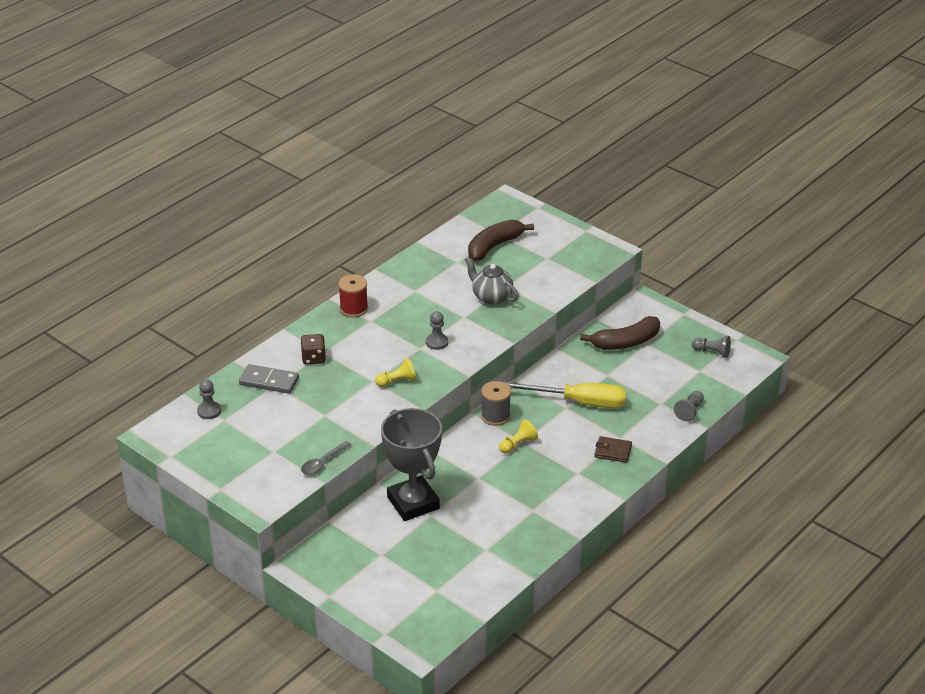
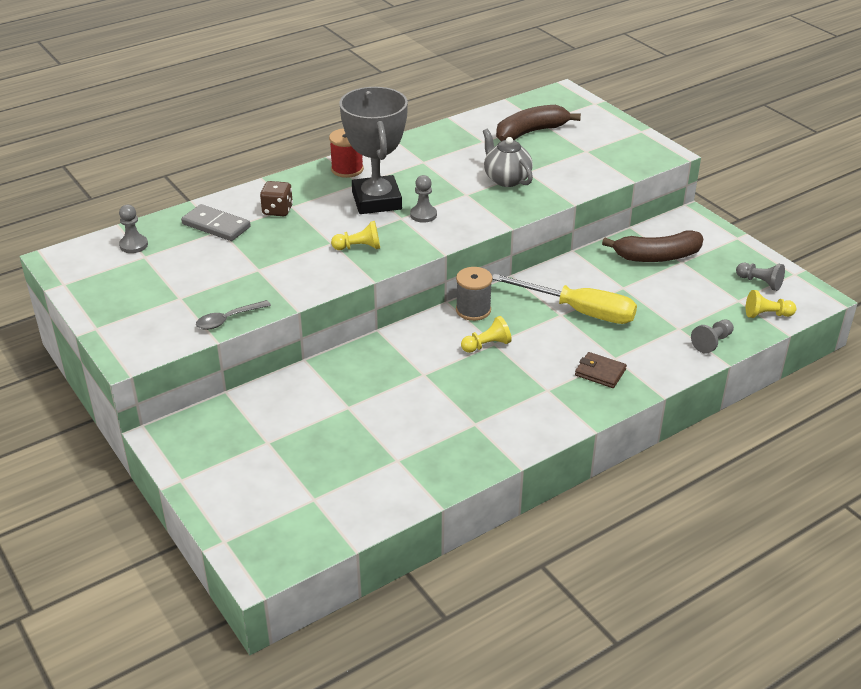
camera: 15 degrees right, 0 degrees up
grey trophy [381,408,442,521] -> grey trophy moved to [339,87,408,214]
none -> yellow pawn [746,290,796,318]

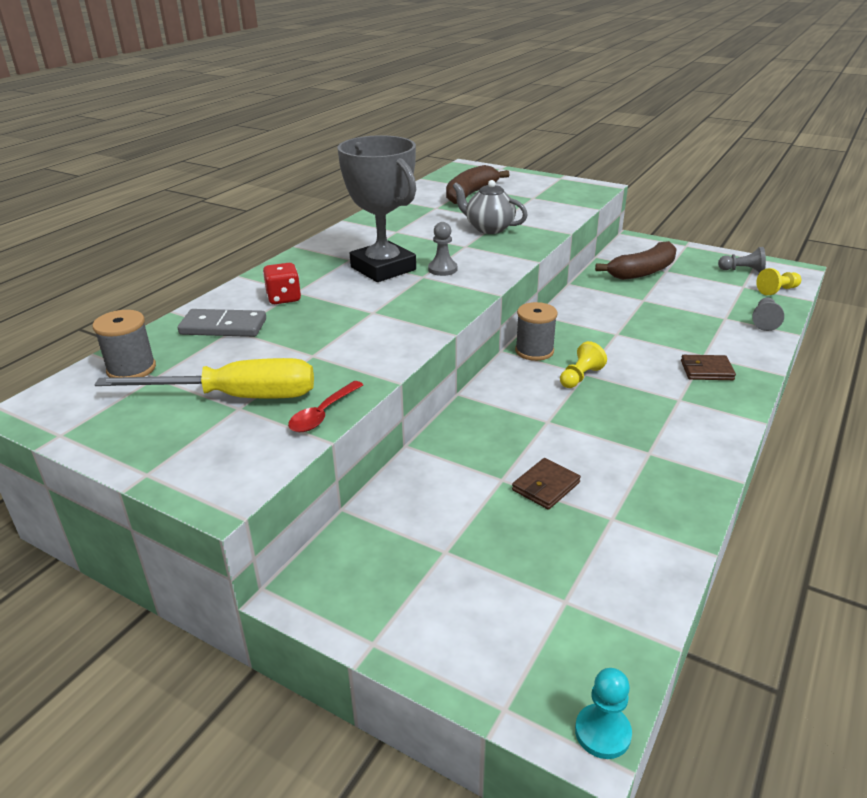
camera: 25 degrees left, 5 degrees down
grey pawn [119,205,148,253] -> grey spool [93,310,156,378]
grey spoon [196,300,271,330] -> red spoon [288,381,363,432]
brown dice [260,181,293,216] -> red dice [263,263,301,304]
red spool [329,128,364,178] -> none
yellow pawn [331,221,380,250] -> none
yellow screwdriver [492,274,637,324] -> yellow screwdriver moved to [95,358,314,399]
none -> brown wallet [512,458,581,510]
none -> turquoise pawn [575,668,632,759]

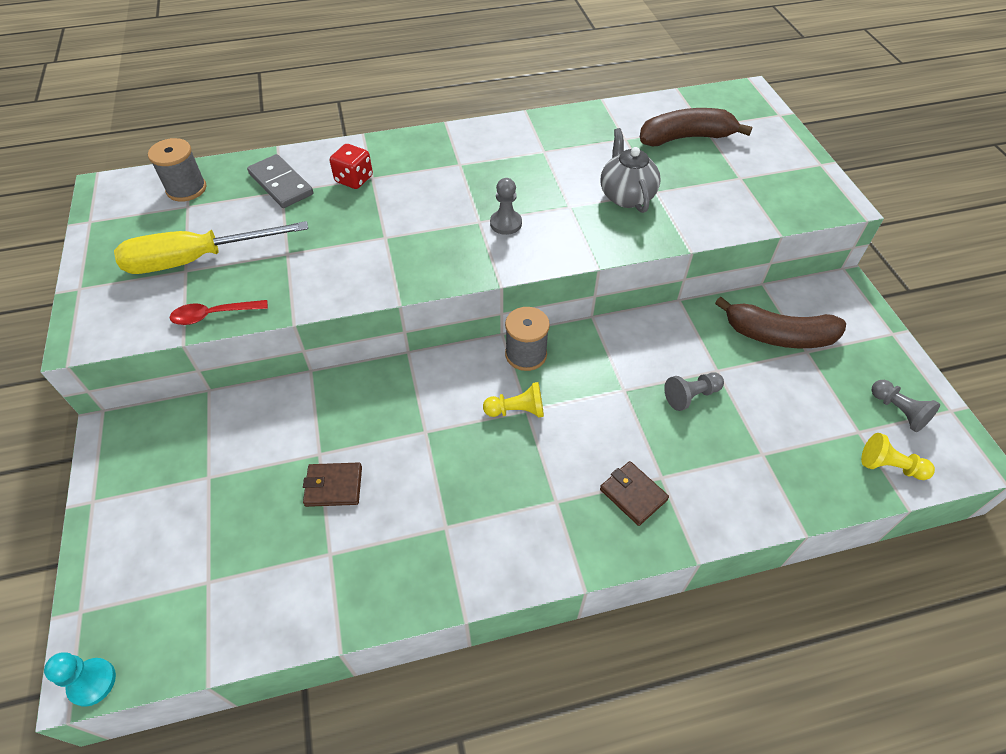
camera: 45 degrees right, 20 degrees up
yellow screwdriver [95,358,314,399] -> yellow screwdriver turned 120 degrees clockwise [114,221,308,274]
grey trophy [338,135,416,282] -> none
grey pawn [752,297,784,331] -> grey pawn moved to [664,372,724,411]

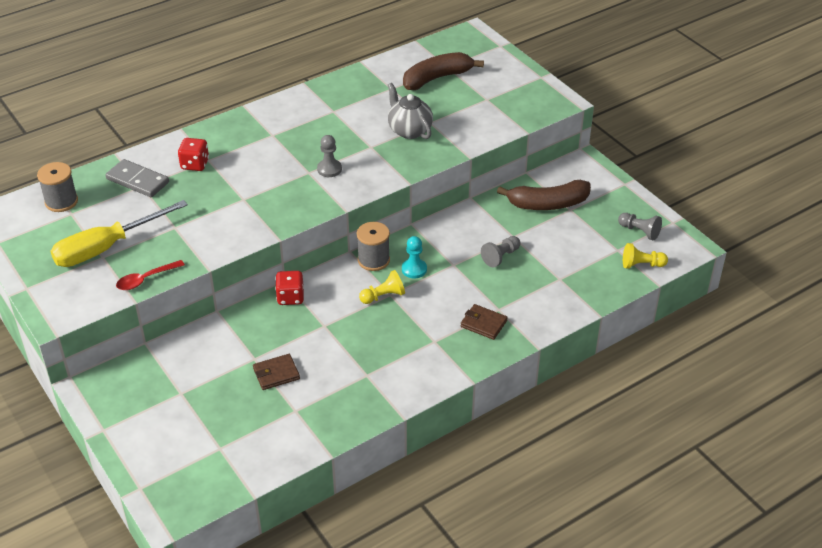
camera: 20 degrees left, 10 degrees down
turquoise pawn [44,652,116,707] -> turquoise pawn moved to [402,236,427,279]
none -> red dice [275,271,304,305]

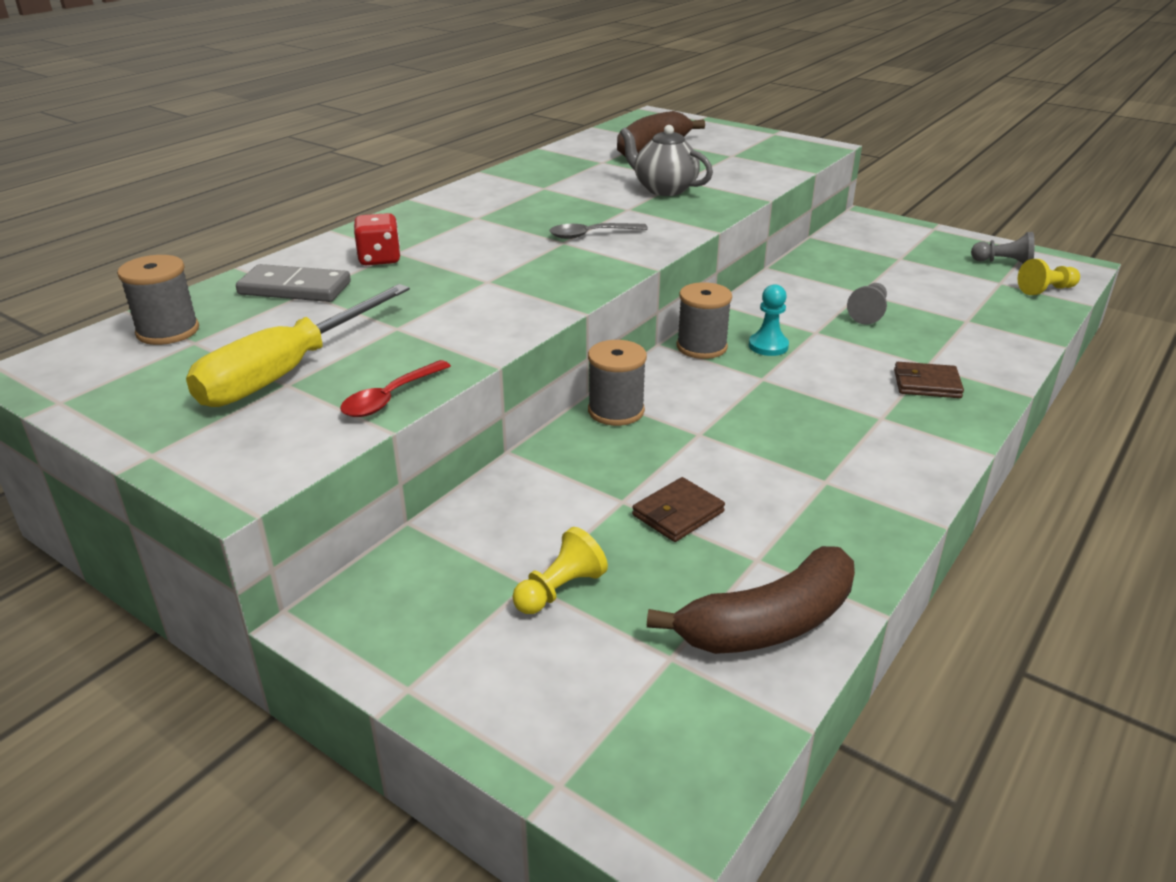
camera: 20 degrees left, 10 degrees down
red dice [275,271,304,305] -> grey spool [588,340,647,426]
grey pawn [317,135,342,177] -> grey spoon [550,223,648,239]
yellow pawn [359,270,405,304] -> yellow pawn moved to [512,527,608,614]
brown banana [497,180,591,210] -> brown banana moved to [647,546,855,654]

